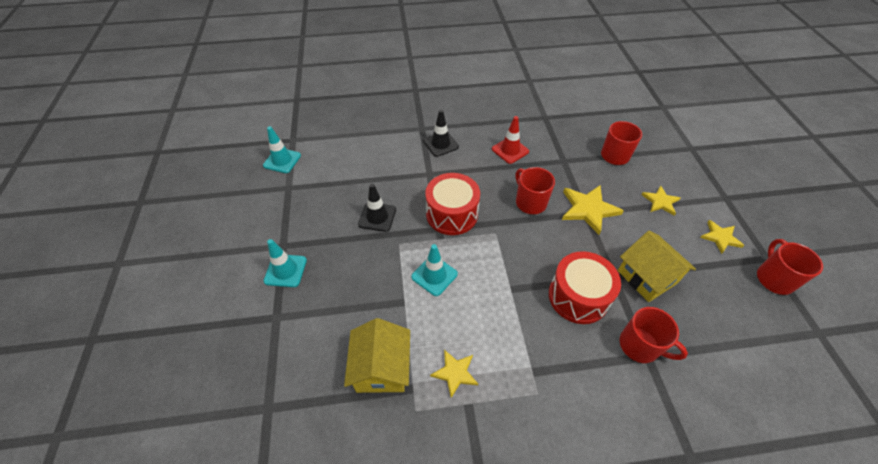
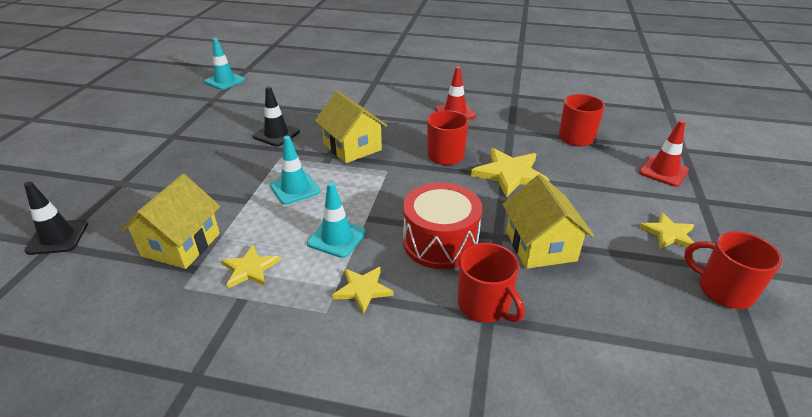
camera: 20 degrees right, 15 degrees down
turquoise traffic cone [264,239,307,287] -> turquoise traffic cone moved to [307,182,366,258]
black traffic cone [423,110,459,157] -> black traffic cone moved to [24,182,88,255]
red drum [425,173,480,235] -> yellow house [315,91,387,163]
yellow star [642,185,681,216] -> yellow star moved to [332,267,394,314]
red mug [757,239,823,295] -> red mug turned 75 degrees counterclockwise [684,231,782,309]
none -> red traffic cone [639,120,689,187]

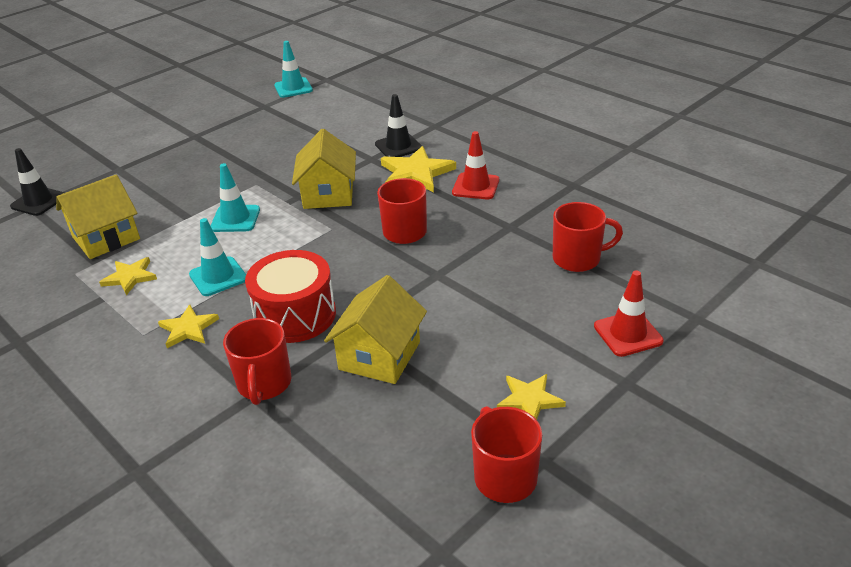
camera: 35 degrees right, 0 degrees up
black traffic cone [253,86,300,147] -> black traffic cone moved to [375,94,422,157]
yellow star [471,148,550,198] -> yellow star moved to [381,146,456,192]

